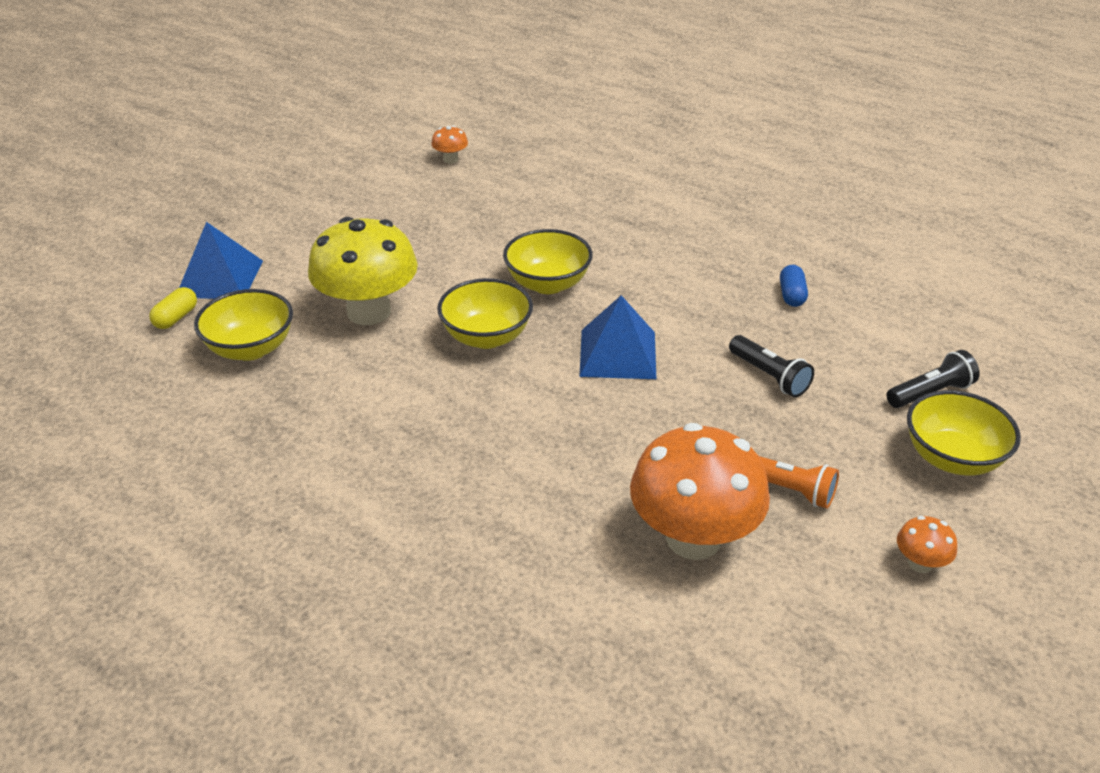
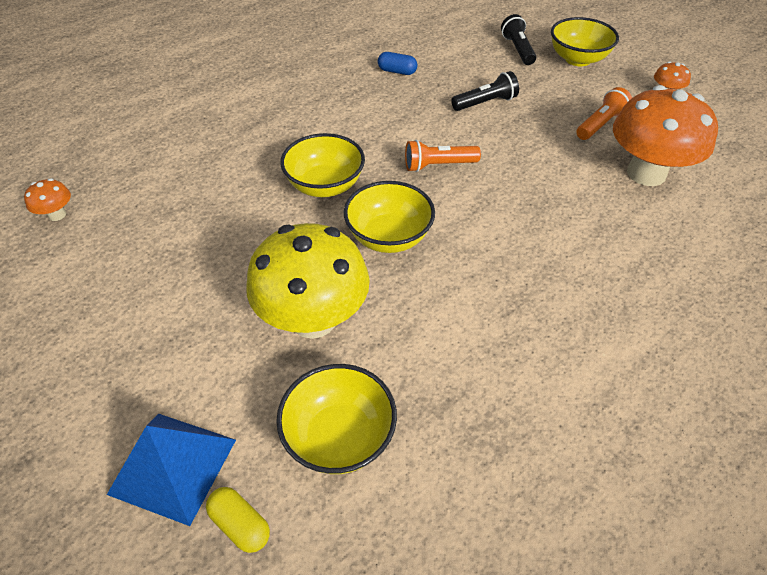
camera: 75 degrees left, 10 degrees up
blue pyramid [579,295,656,379] -> orange flashlight [405,140,481,172]

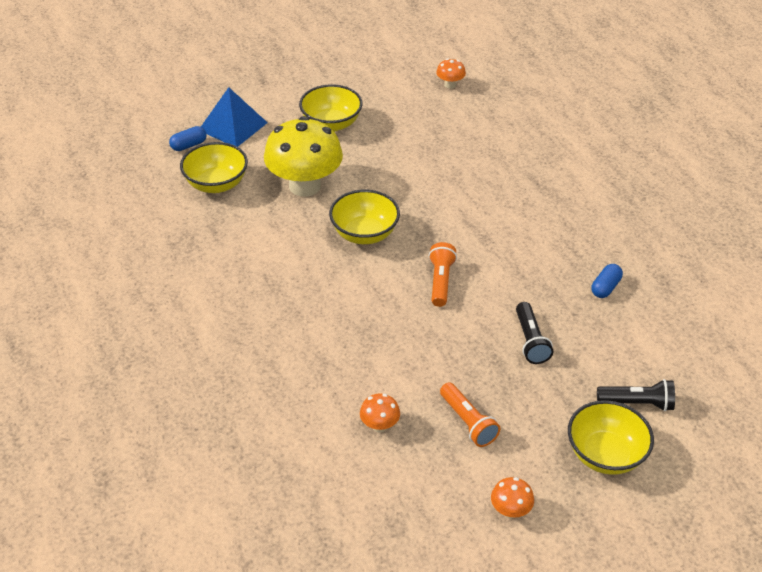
camera: 105 degrees right, 5 degrees down
yellow capsule [206,487,270,553] -> blue capsule [169,126,206,151]
yellow bowl [280,133,365,197] -> yellow bowl moved to [299,84,362,132]
orange mushroom [613,85,718,186] -> orange mushroom [360,393,400,432], size x0.42

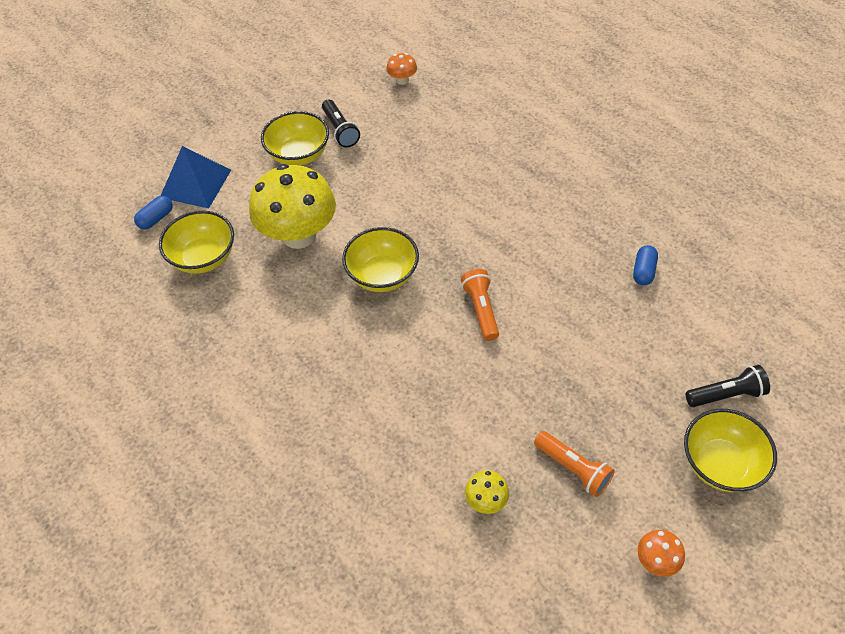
camera: 15 degrees left, 10 degrees up
orange mushroom [360,393,400,432] -> yellow mushroom [465,470,509,514]
black flashlight [516,302,553,364] -> black flashlight moved to [322,99,360,148]

